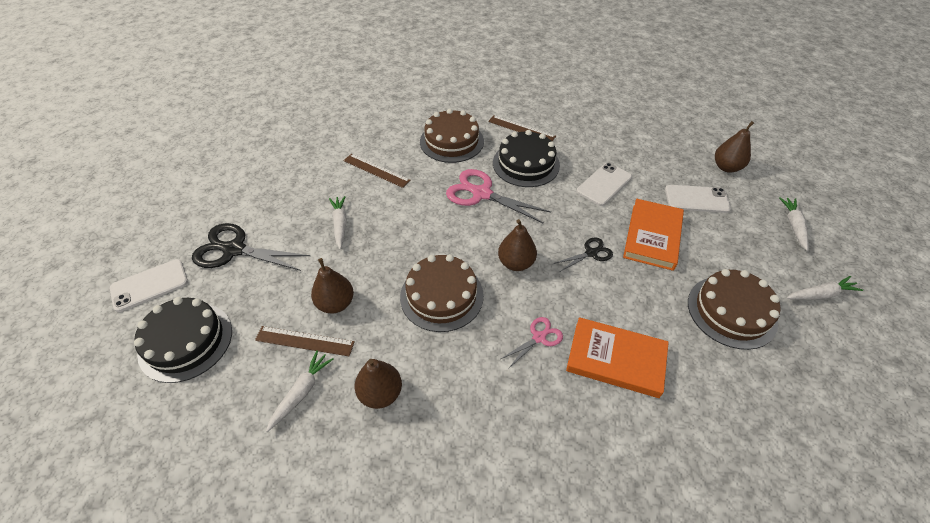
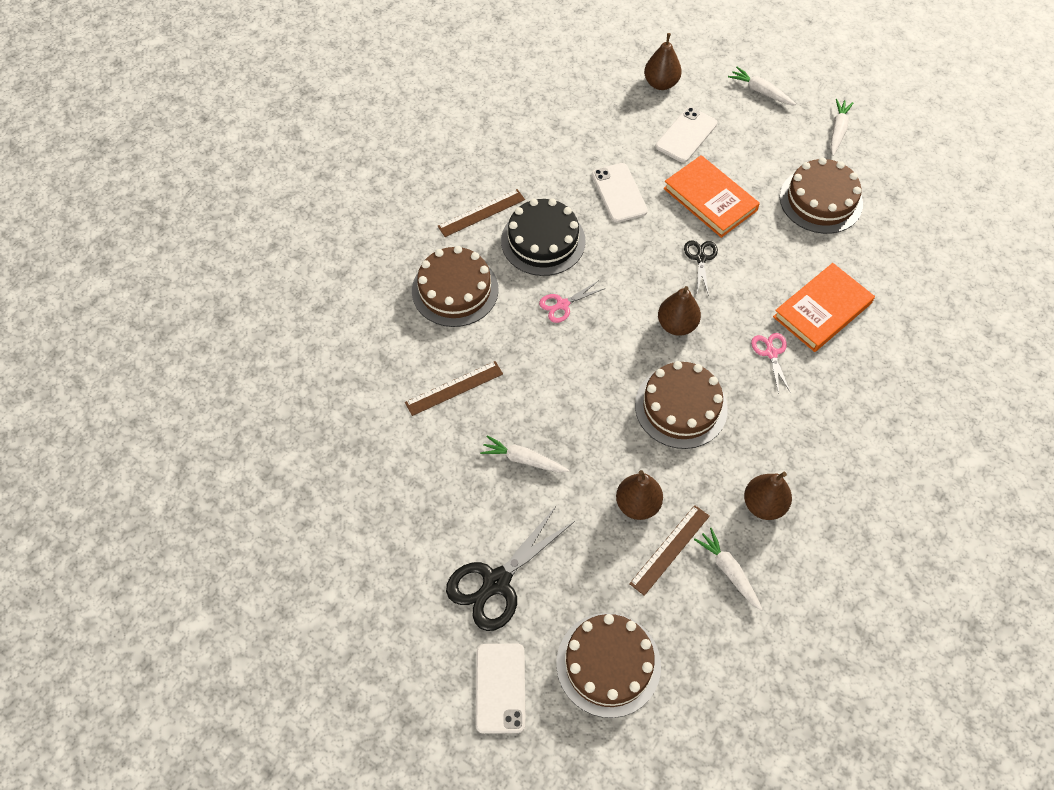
camera: 60 degrees left, 10 degrees up
black cake [134,297,232,383] -> brown cake [556,613,661,718]
pink scissors [446,169,551,224] -> pink scissors [539,281,605,323], size x0.53

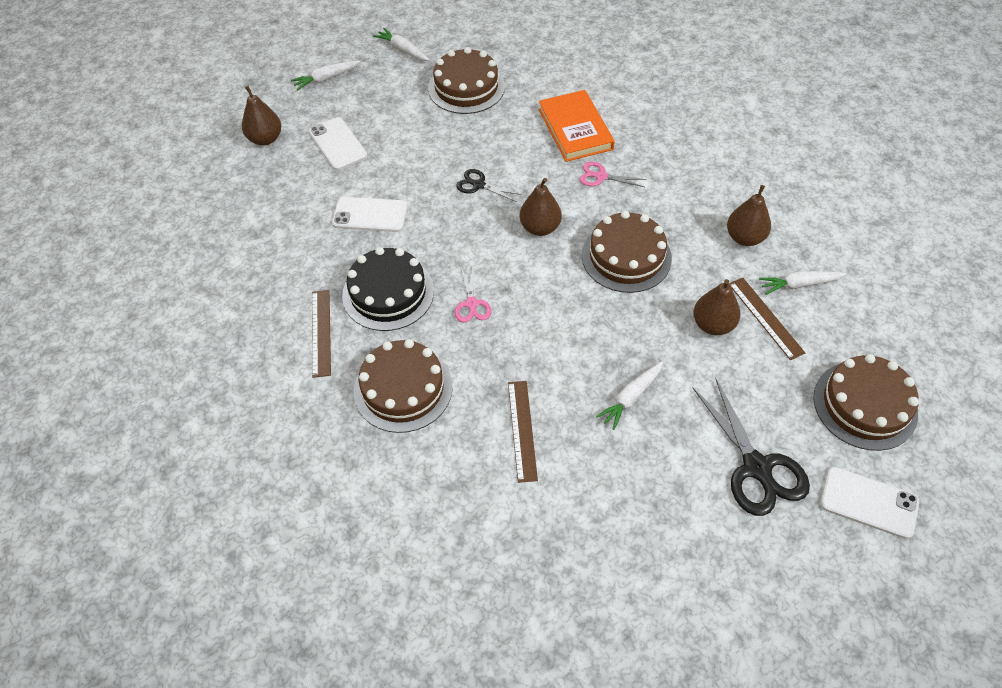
camera: 65 degrees left, 5 degrees down
orange book [664,155,760,238] -> none

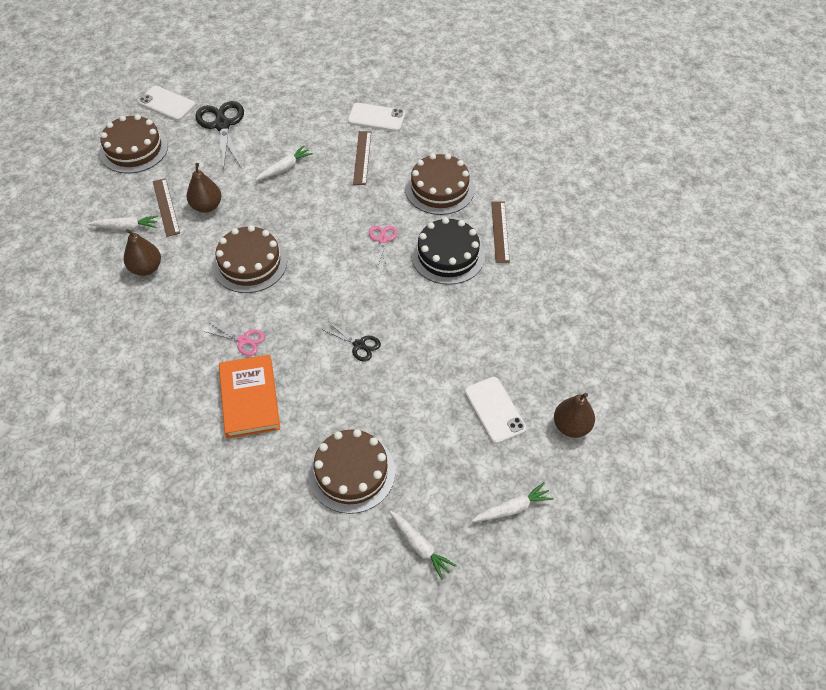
camera: 175 degrees left, 0 degrees up
white phone [332,197,408,232] -> white phone moved to [348,103,405,132]
brown pear [520,178,562,236] -> none

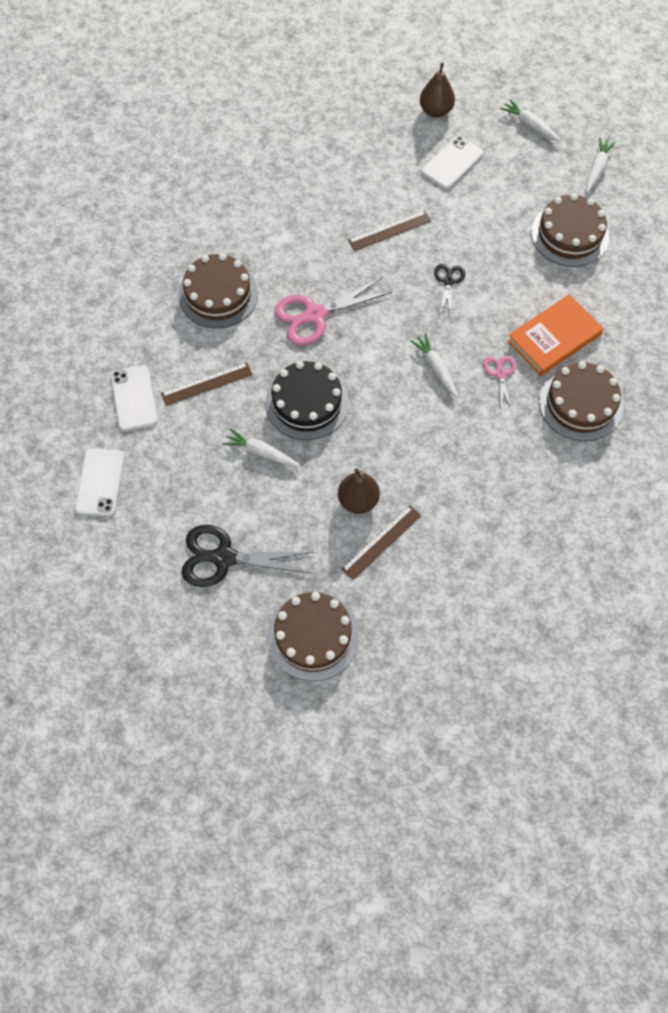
camera: 115 degrees left, 10 degrees up
white carrot [88,216,158,230] -> white carrot moved to [410,333,458,397]
brown pear [124,229,161,276] -> none
white phone [138,86,196,121] -> white phone moved to [75,448,125,517]
black scissors [195,101,244,171] -> black scissors turned 45 degrees clockwise [181,525,314,587]
brown cake [212,225,287,293] -> brown cake moved to [539,361,623,441]
pink scissors [369,226,397,268] -> pink scissors [275,277,392,346], size x1.88
black cake [411,217,485,285] -> black cake moved to [265,361,349,440]
brown ruler [491,202,510,263] -> brown ruler moved to [348,210,431,251]

